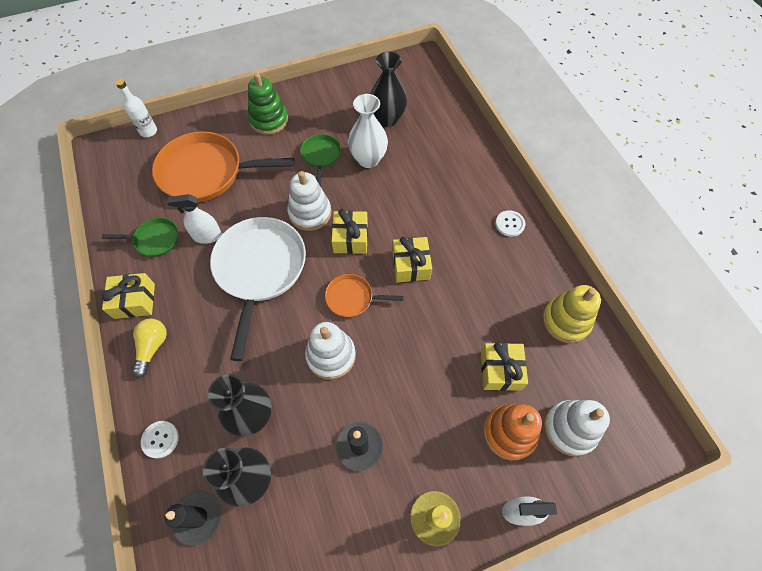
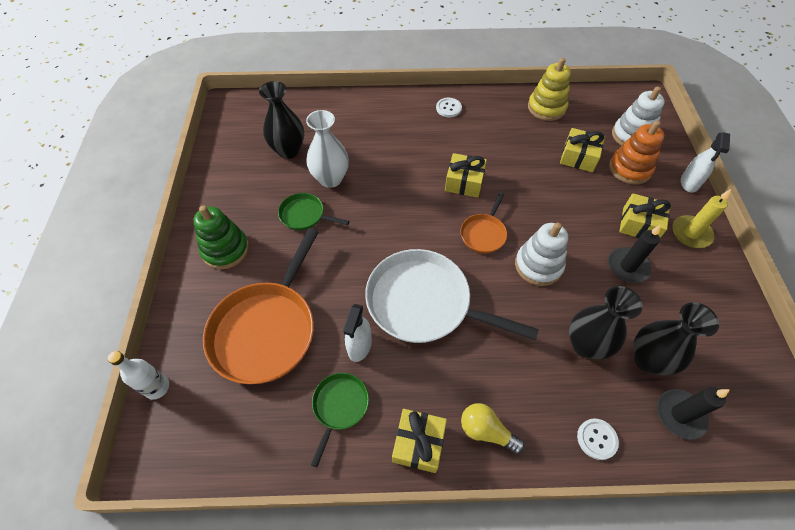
camera: 70 degrees left, 5 degrees down
white stacking toy [287,171,331,231] -> none
yellow gift [332,209,368,254] -> yellow gift moved to [619,193,671,238]

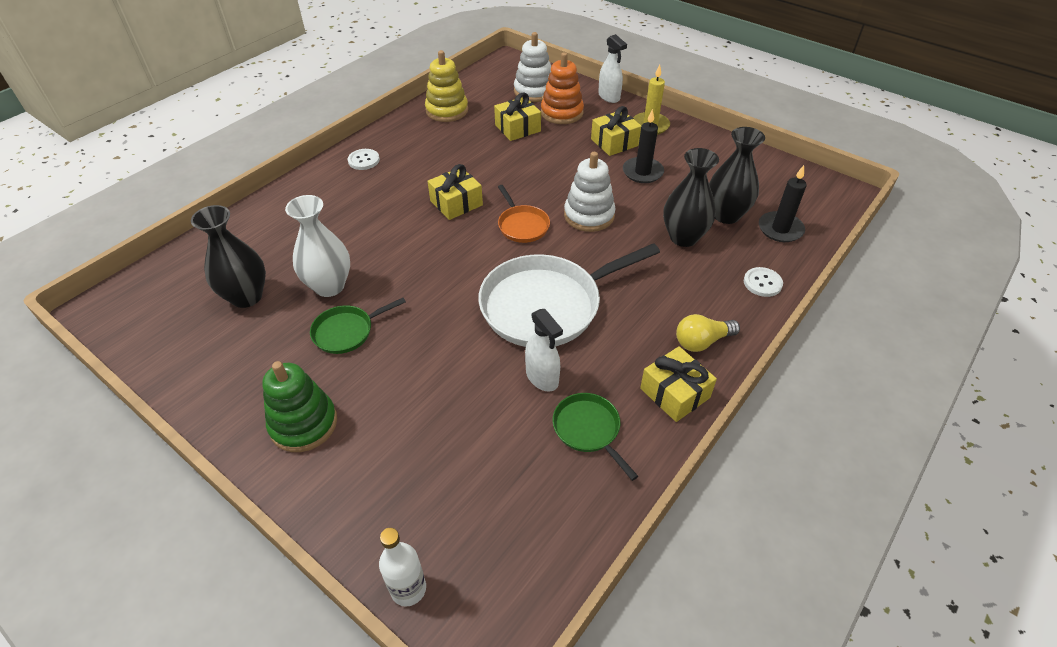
camera: 50 degrees left, 10 degrees down
orange pan [203,228,319,384] -> none

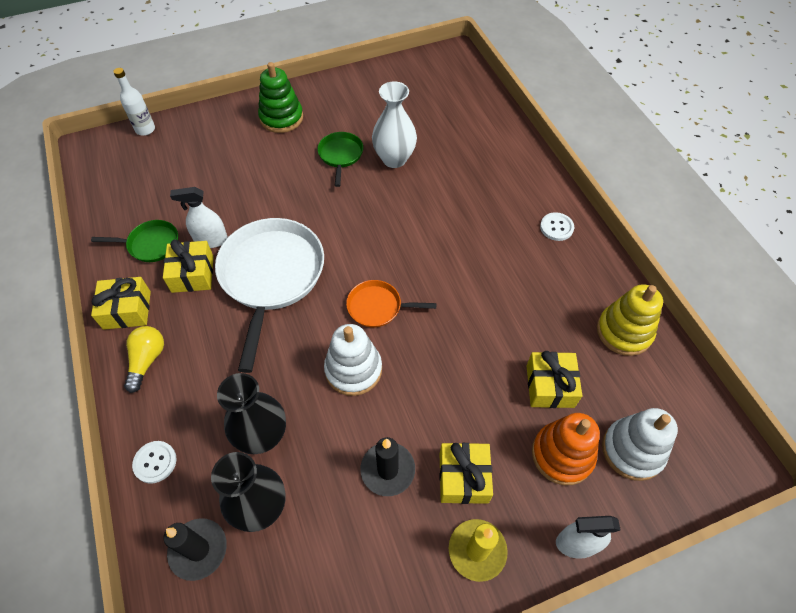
camera: 120 degrees right, 10 degrees up
black vase [191,205,266,308] -> none
yellow gift [428,164,483,220] -> yellow gift moved to [163,239,214,293]

